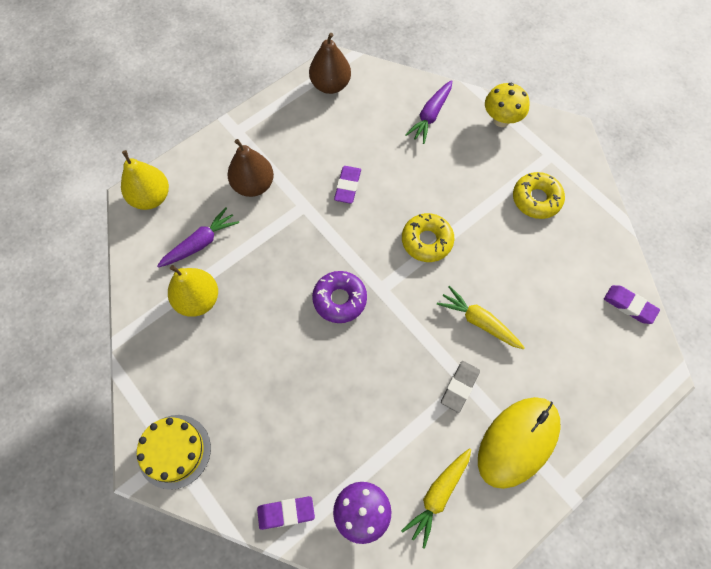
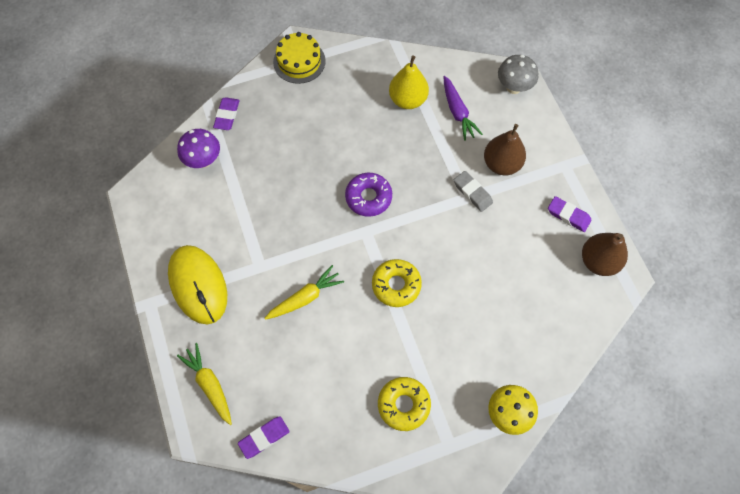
camera: 110 degrees right, 0 degrees up
yellow pear [121,150,169,210] -> grey mushroom [498,55,538,94]
purple eraser [334,166,361,204] -> purple eraser moved to [548,196,591,232]
yellow carrot [401,448,471,549] -> yellow carrot moved to [177,343,232,425]
purple carrot [405,80,452,144] -> none
grey eraser [441,361,480,413] -> grey eraser moved to [454,171,493,212]

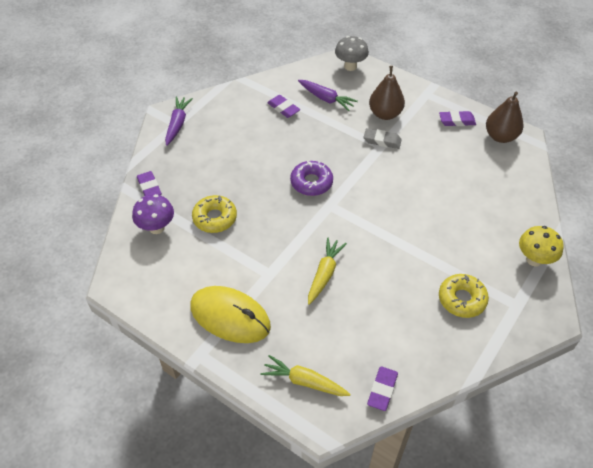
camera: 35 degrees left, 15 degrees down
yellow cake [273,32,326,84] -> purple carrot [165,96,193,146]
yellow donut [372,259,422,307] -> yellow donut moved to [192,195,237,233]
yellow pear [389,56,429,109] -> purple eraser [267,95,300,118]

